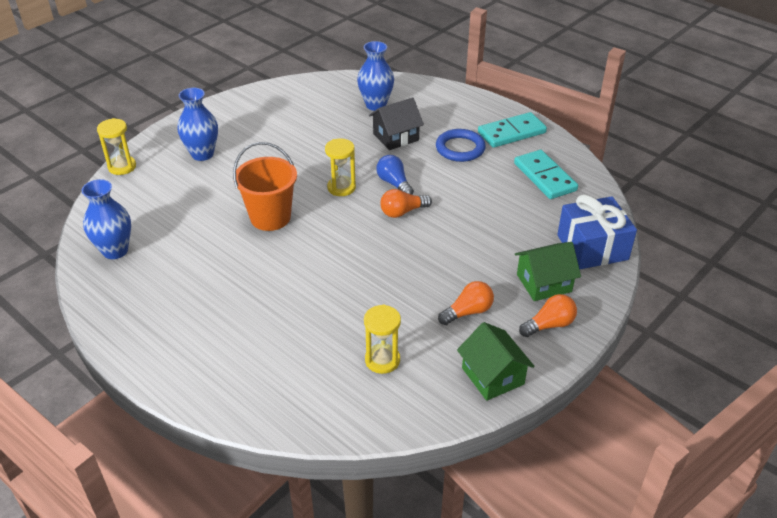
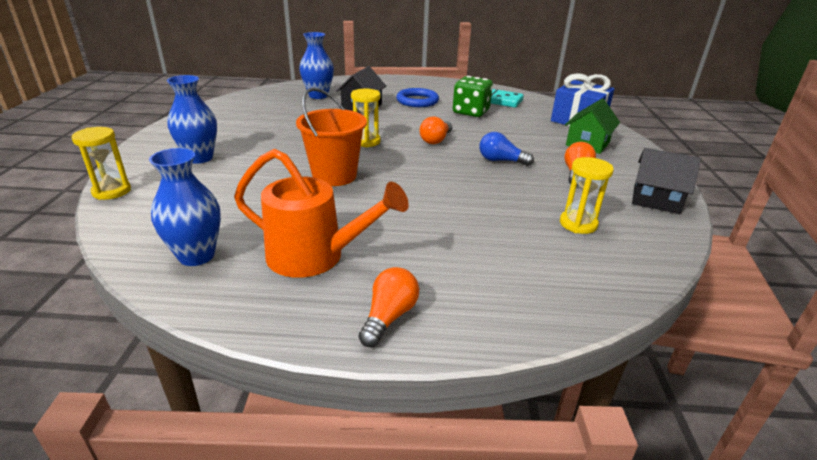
camera: 40 degrees left, 10 degrees down
blue light bulb [376,155,414,195] -> blue light bulb moved to [479,132,534,166]
green house [457,322,535,401] -> black house [632,148,701,214]
turquoise domino [478,112,547,148] -> none
orange light bulb [519,294,577,337] -> orange light bulb moved to [358,267,419,347]
none -> orange watering can [234,149,409,278]
none -> green dice [453,76,493,117]

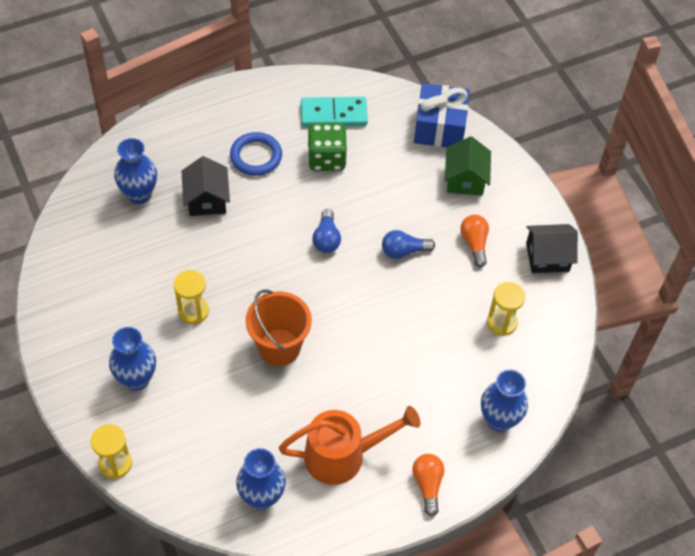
camera: 30 degrees left, 25 degrees up
yellow hourglass [351,89,381,147] -> yellow hourglass moved to [174,270,209,324]
orange light bulb [420,116,452,144] -> blue light bulb [312,209,341,253]
none -> blue vase [481,369,528,432]

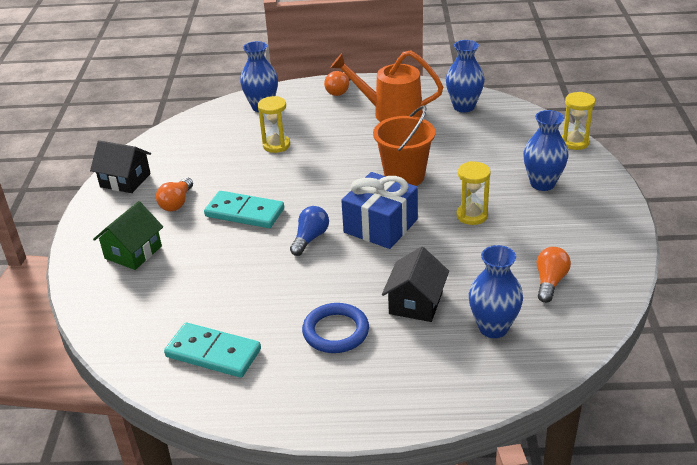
camera: 150 degrees left, 20 degrees down
green dice [308,123,347,171] -> none
blue light bulb [382,230,435,259] -> turquoise domino [204,191,284,228]
blue gift [414,83,470,147] -> blue gift moved to [341,172,418,249]
yellow hourglass [487,282,525,336] -> yellow hourglass moved to [258,96,290,153]
none -> orange light bulb [537,247,571,303]

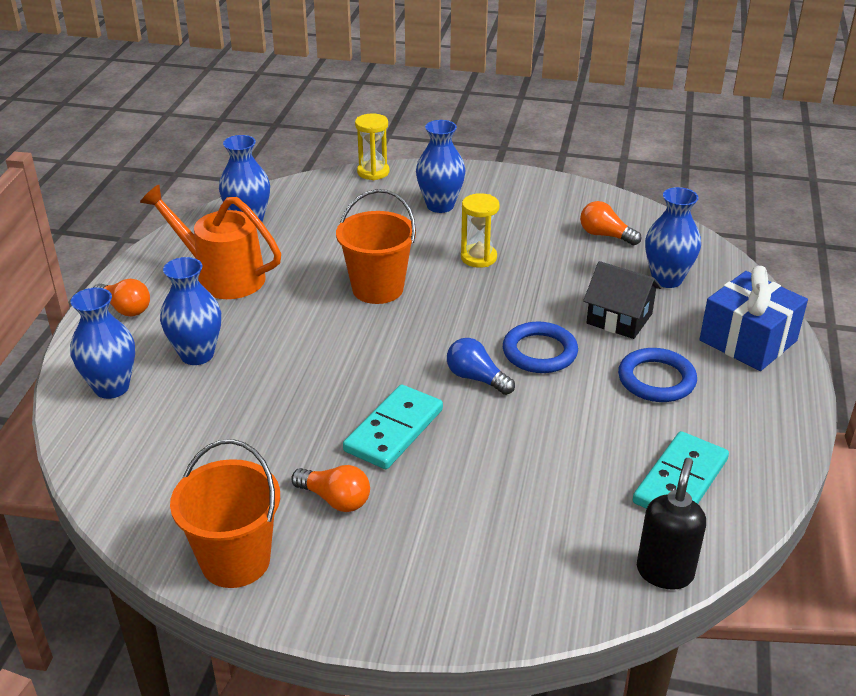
camera: 80 degrees left, 0 degrees up
black house [90,140,151,193] -> orange bucket [170,439,280,588]
green house [93,201,163,270] -> none
yellow hourglass [258,96,290,153] -> none
orange watering can [330,50,443,122] -> orange watering can turned 90 degrees clockwise [140,184,281,299]
blue gift [341,172,418,249] -> blue gift moved to [700,266,808,371]
none -> blue vase [160,257,221,365]
none -> blue ring [503,322,578,373]
none -> black soap dispenser [637,458,706,590]

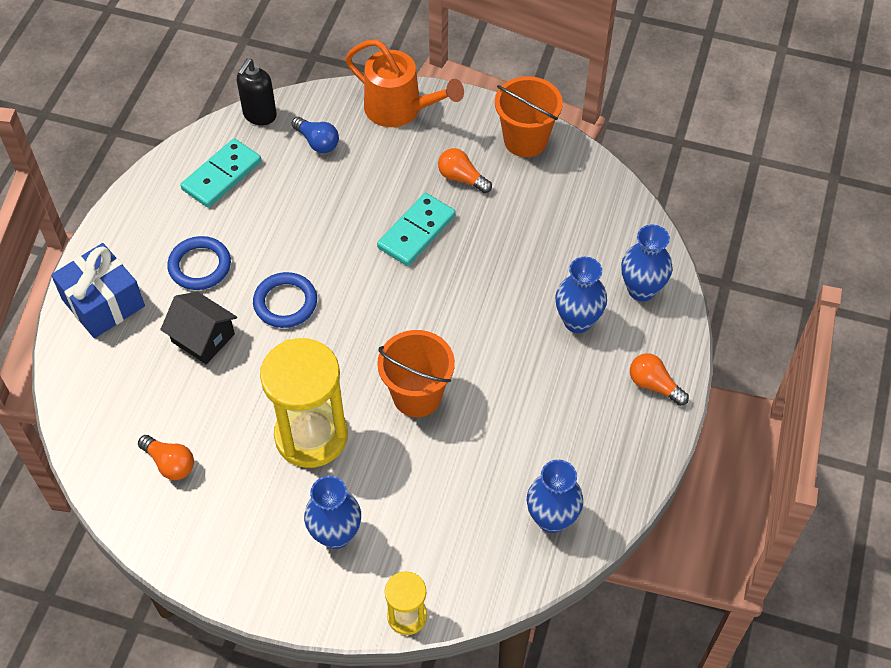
camera: 175 degrees left, 20 degrees up
orange watering can [140,184,281,299] -> orange watering can moved to [345,39,464,127]
blue light bulb [447,338,515,395] -> blue light bulb moved to [291,117,339,153]
yellow hourglass [461,193,500,268] -> yellow hourglass [260,338,348,468], size x1.98
blue vase [645,187,701,288] -> none

